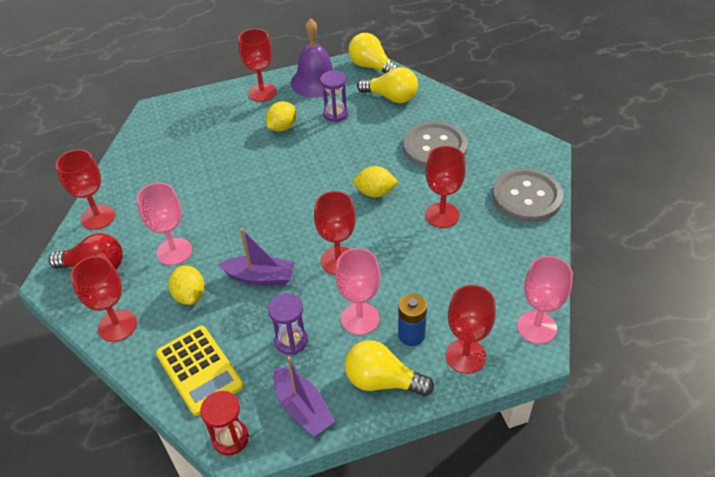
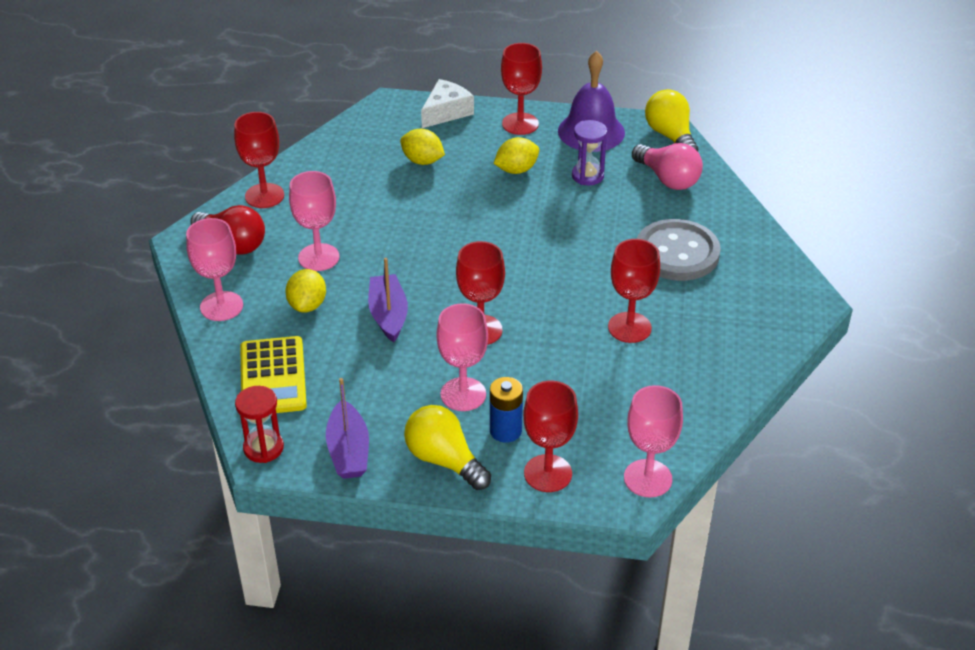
camera: 25 degrees right, 5 degrees down
red goblet [70,256,137,342] -> pink goblet [186,218,243,321]
purple boat [218,229,295,285] -> purple boat turned 135 degrees counterclockwise [368,258,408,343]
purple hourglass [268,293,308,355] -> none
yellow lemon [353,166,398,197] -> yellow lemon moved to [400,129,445,165]
yellow light bulb [357,67,418,103] -> pink light bulb [632,143,703,190]
grey button [492,168,563,223] -> none
none -> white cheese [421,79,474,128]

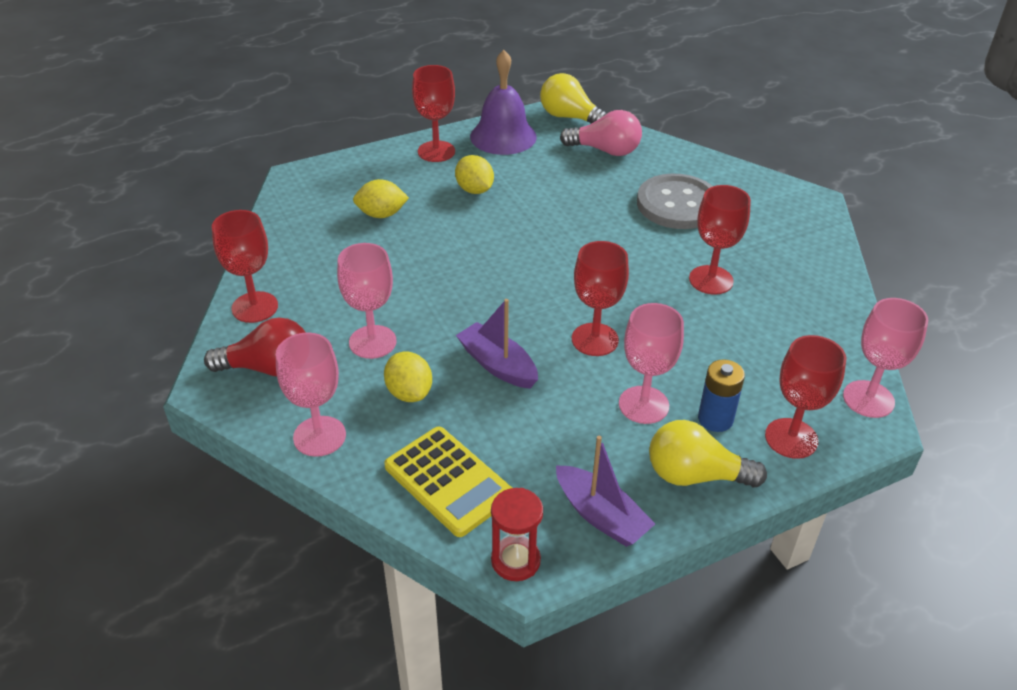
camera: 35 degrees left, 0 degrees up
white cheese [421,79,474,128] -> none
yellow lemon [494,137,539,174] -> yellow lemon turned 60 degrees counterclockwise [455,155,494,194]
purple hourglass [572,120,607,186] -> none

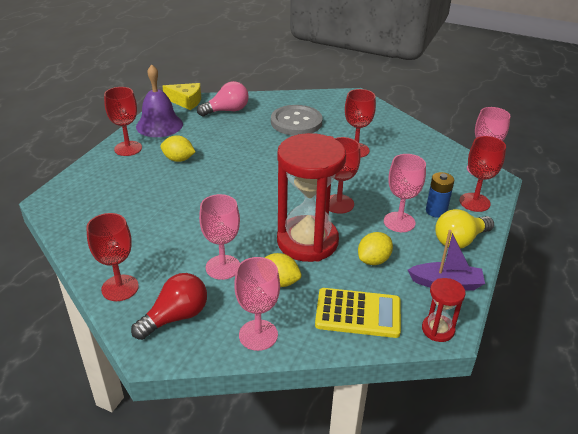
camera: 40 degrees left, 5 degrees down
yellow lemon [353,179,409,218] -> yellow lemon moved to [358,232,393,265]
purple boat [456,299,538,389] -> red hourglass [277,133,346,262]
yellow light bulb [540,73,607,124] -> yellow cheese [162,83,201,110]

